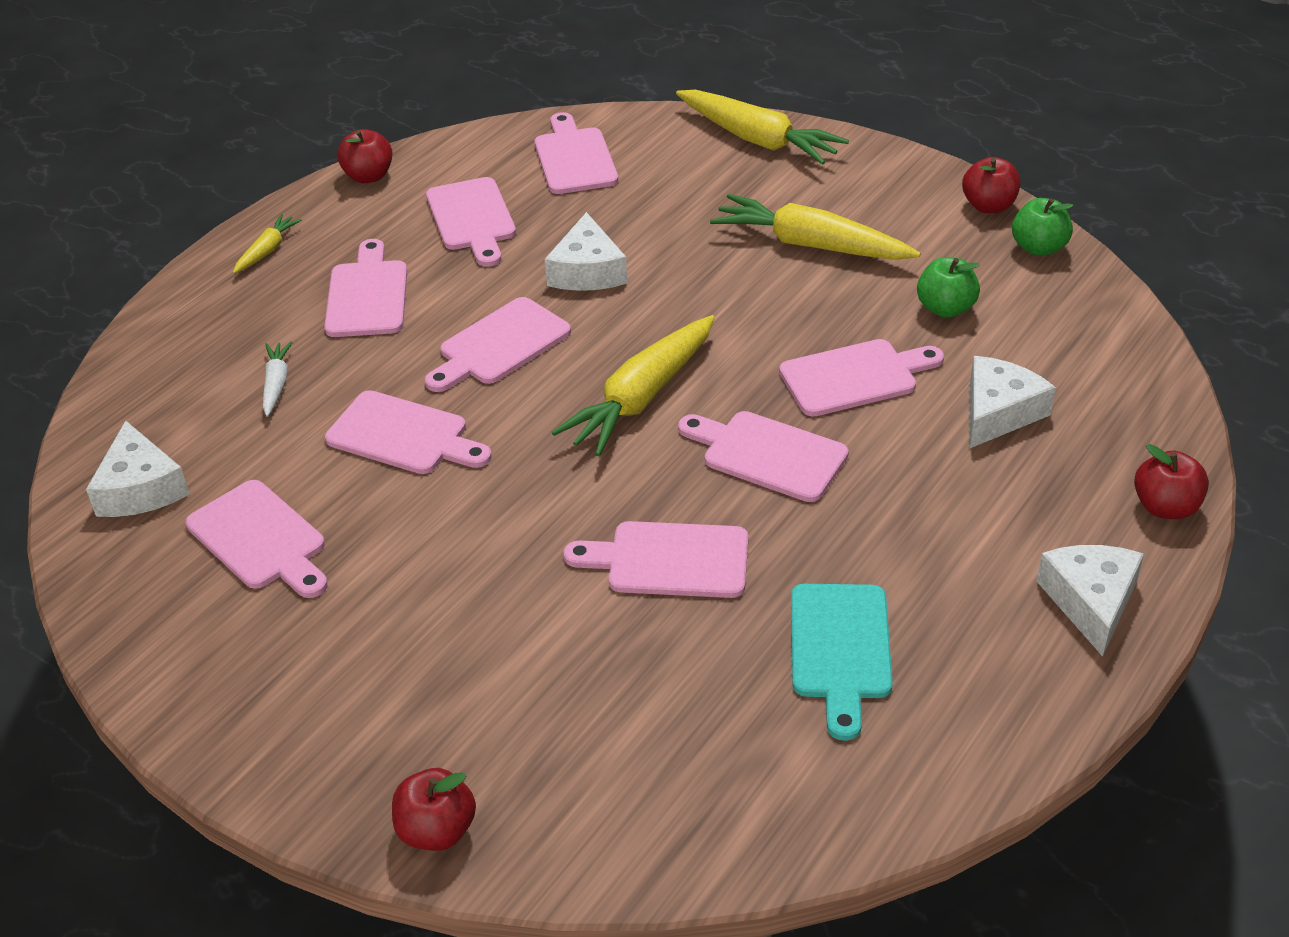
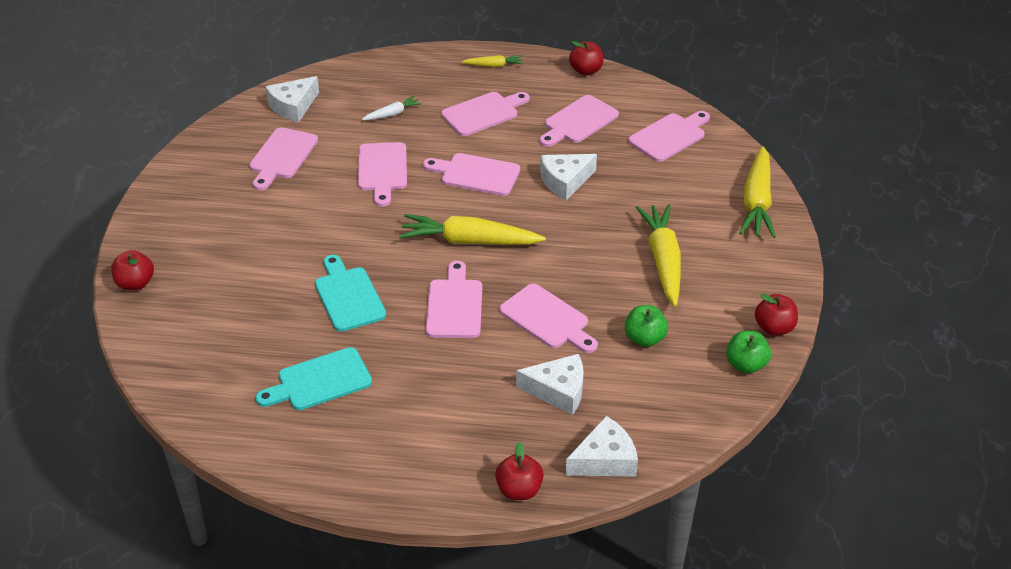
camera: 60 degrees right, 0 degrees up
pink cutting board [564,521,748,598] -> turquoise cutting board [315,255,386,332]
white cheese [1036,545,1144,657] -> white cheese moved to [566,416,638,477]

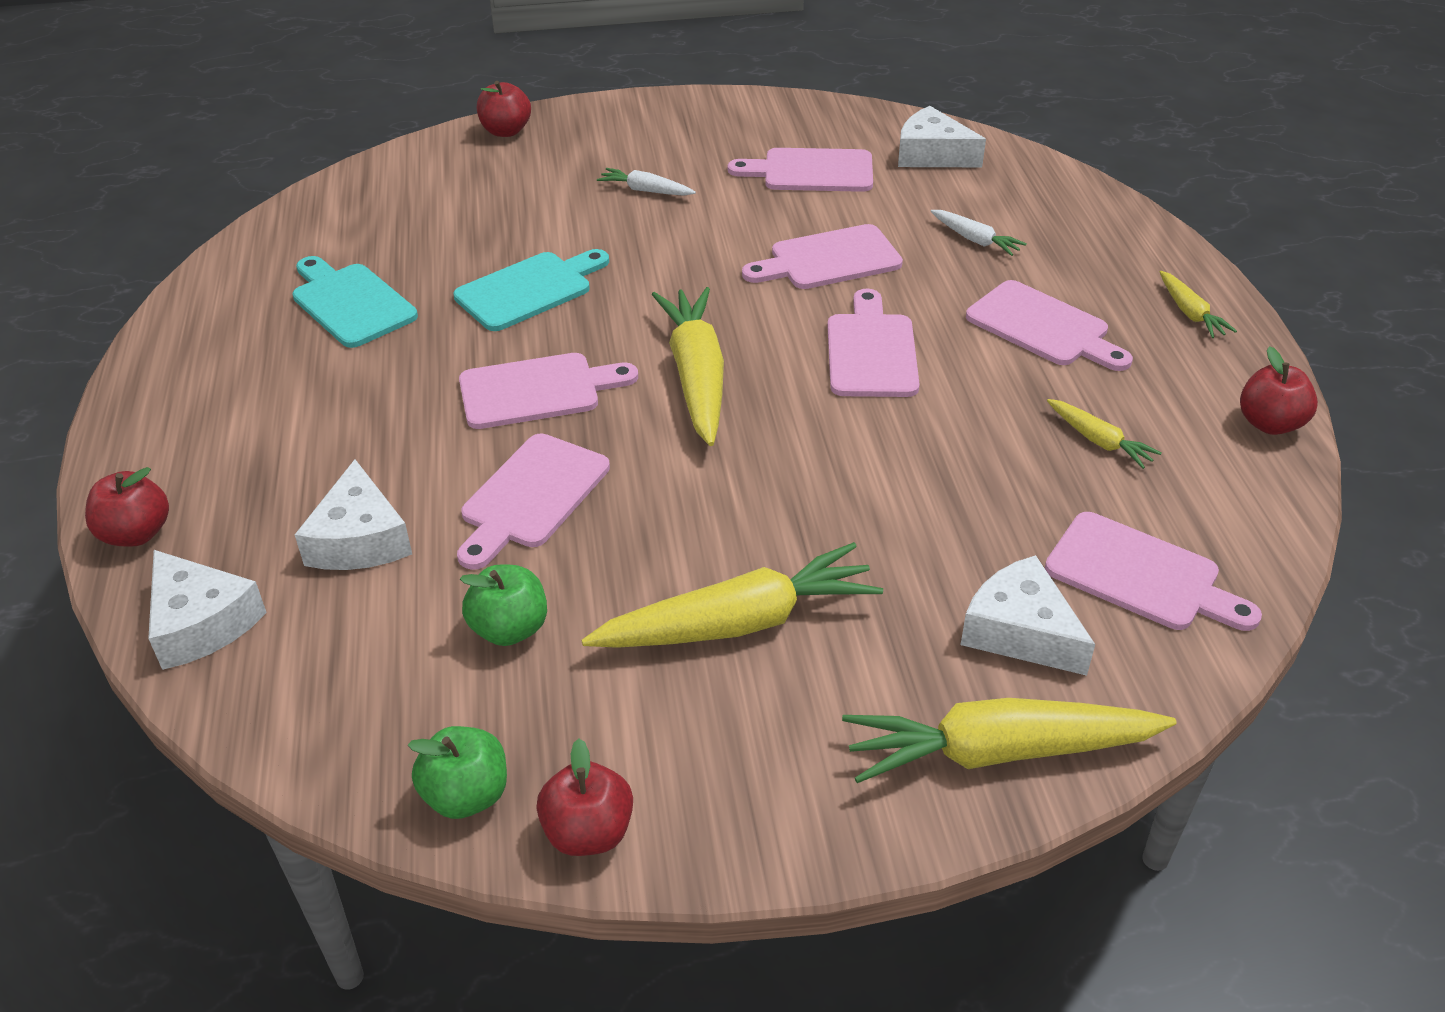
camera: 75 degrees right, 0 degrees up
pink cutting board [539,95,619,147] -> yellow carrot [1047,399,1162,469]
white cheese [540,154,597,200] -> white cheese moved to [961,555,1095,676]
none -> white carrot [597,168,696,196]

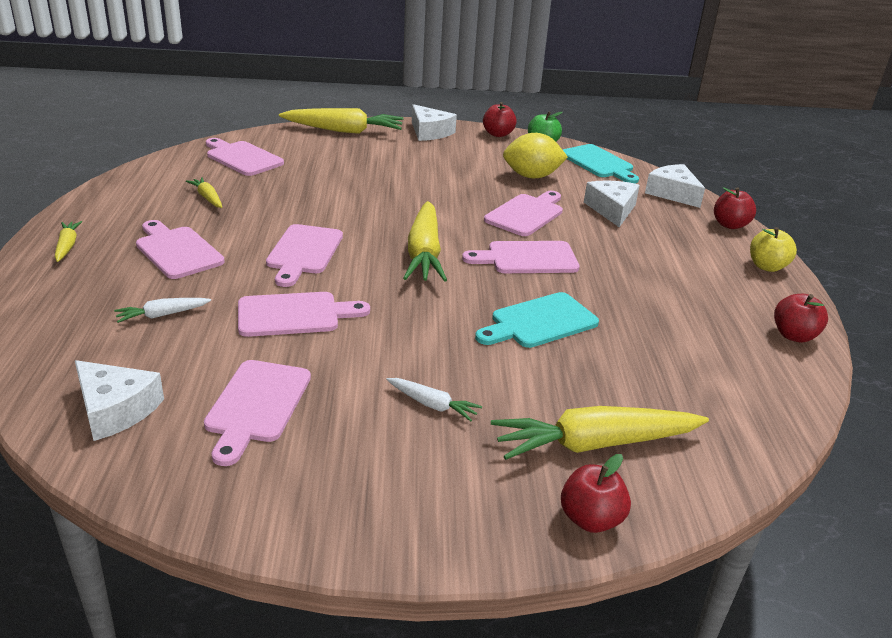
camera: 175 degrees left, 10 degrees down
turquoise cutting board [292,256,418,348] -> turquoise cutting board moved to [563,144,639,184]
green apple [460,565,547,646] -> yellow lemon [503,133,568,178]
yellow carrot [581,542,883,648] -> yellow carrot moved to [491,406,709,460]
pink cutting board [728,148,873,192] -> pink cutting board turned 90 degrees clockwise [204,360,311,466]
white carrot [931,210,1027,256] -> white carrot turned 75 degrees counterclockwise [114,298,211,323]
white cheese [961,555,1095,676] -> white cheese moved to [412,104,457,141]
red apple [1240,346,1318,435] -> red apple moved to [774,294,828,343]
none -> yellow apple [750,227,797,272]

